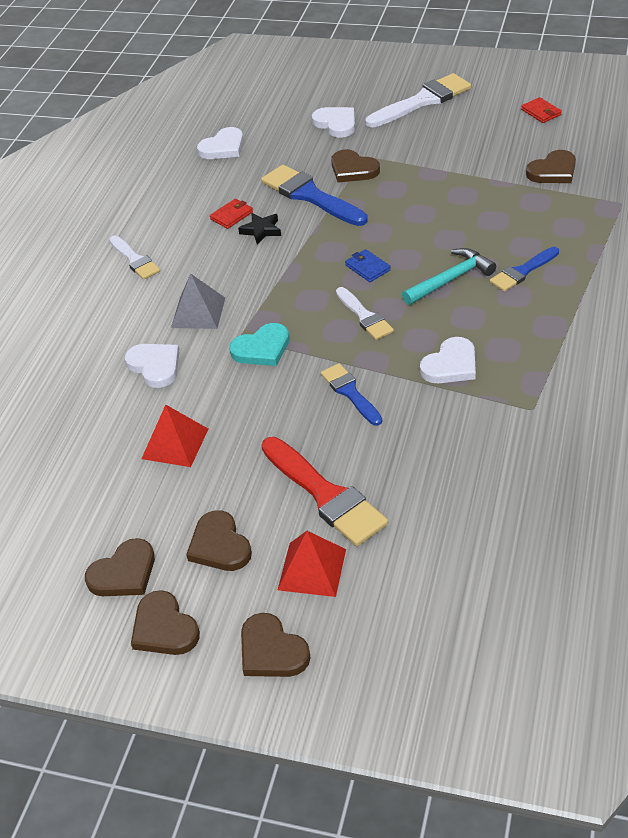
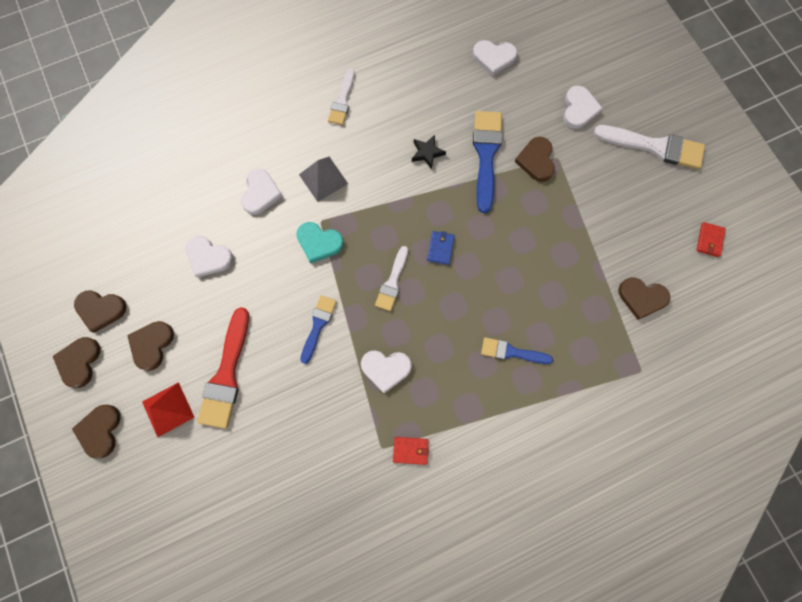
camera: 45 degrees right, 30 degrees up
red pyramid [142,404,208,467] -> white heart [186,236,233,278]
red wallet [210,199,253,229] -> red wallet moved to [393,437,429,465]
turquoise hammer [402,248,496,305] -> none

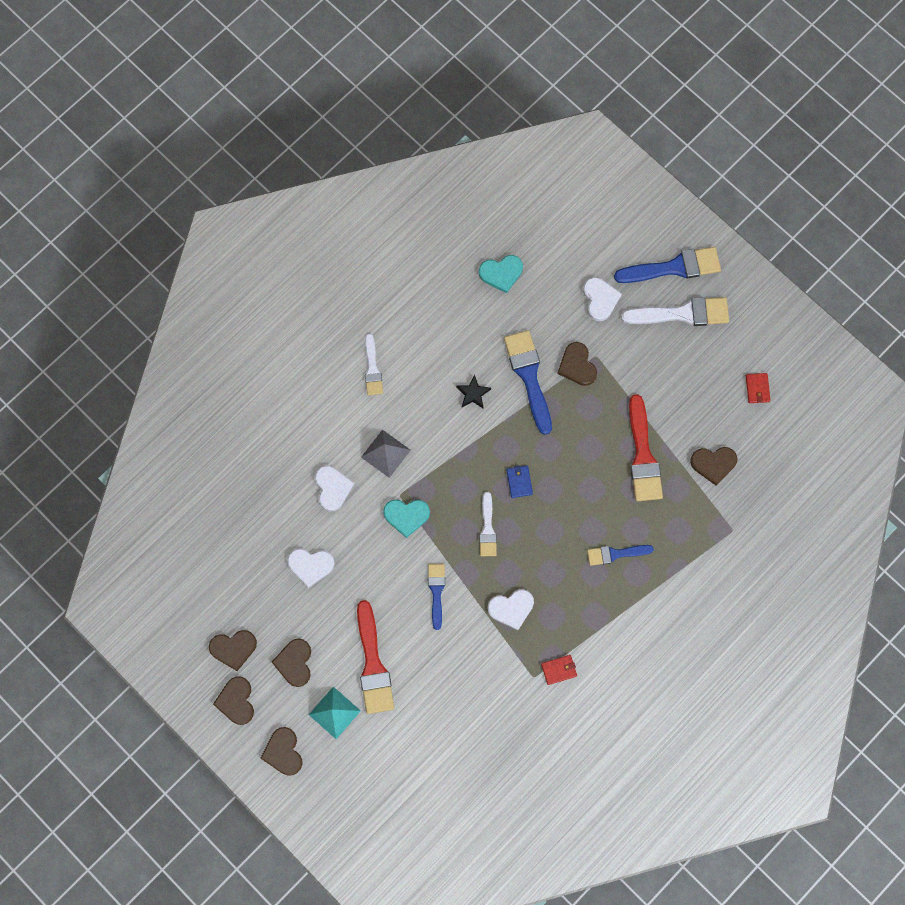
camera: 20 degrees left, 0 degrees up
red pyramid [142,382,195,437] -> turquoise pyramid [309,687,361,739]
white heart [473,40,517,76] -> turquoise heart [479,255,523,293]
none -> blue brush [614,247,721,283]
none -> red brush [629,394,663,501]

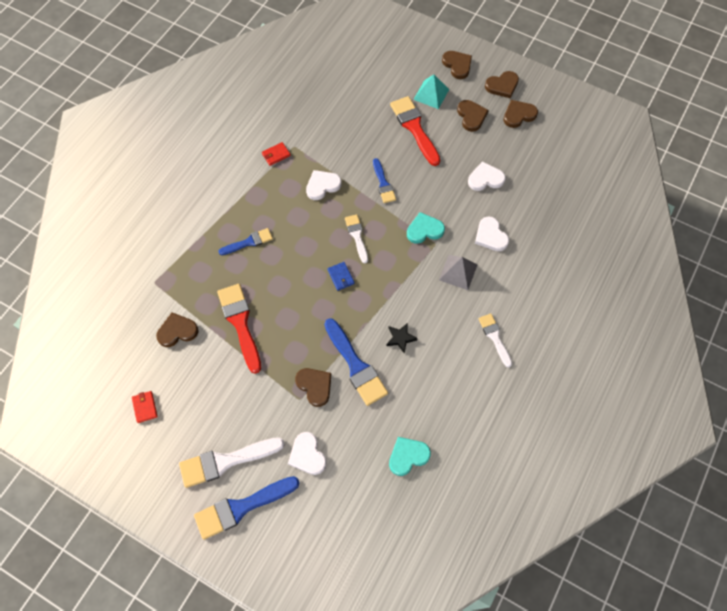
camera: 165 degrees right, 10 degrees down
brown heart [213,676,254,725] -> brown heart turned 90 degrees clockwise [485,71,519,98]

